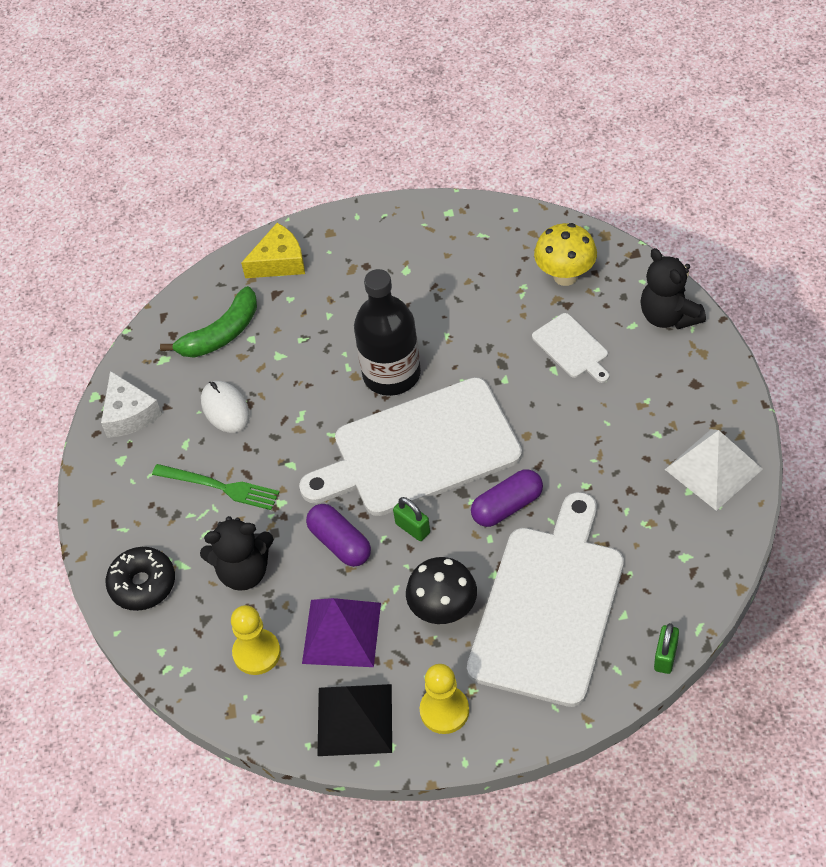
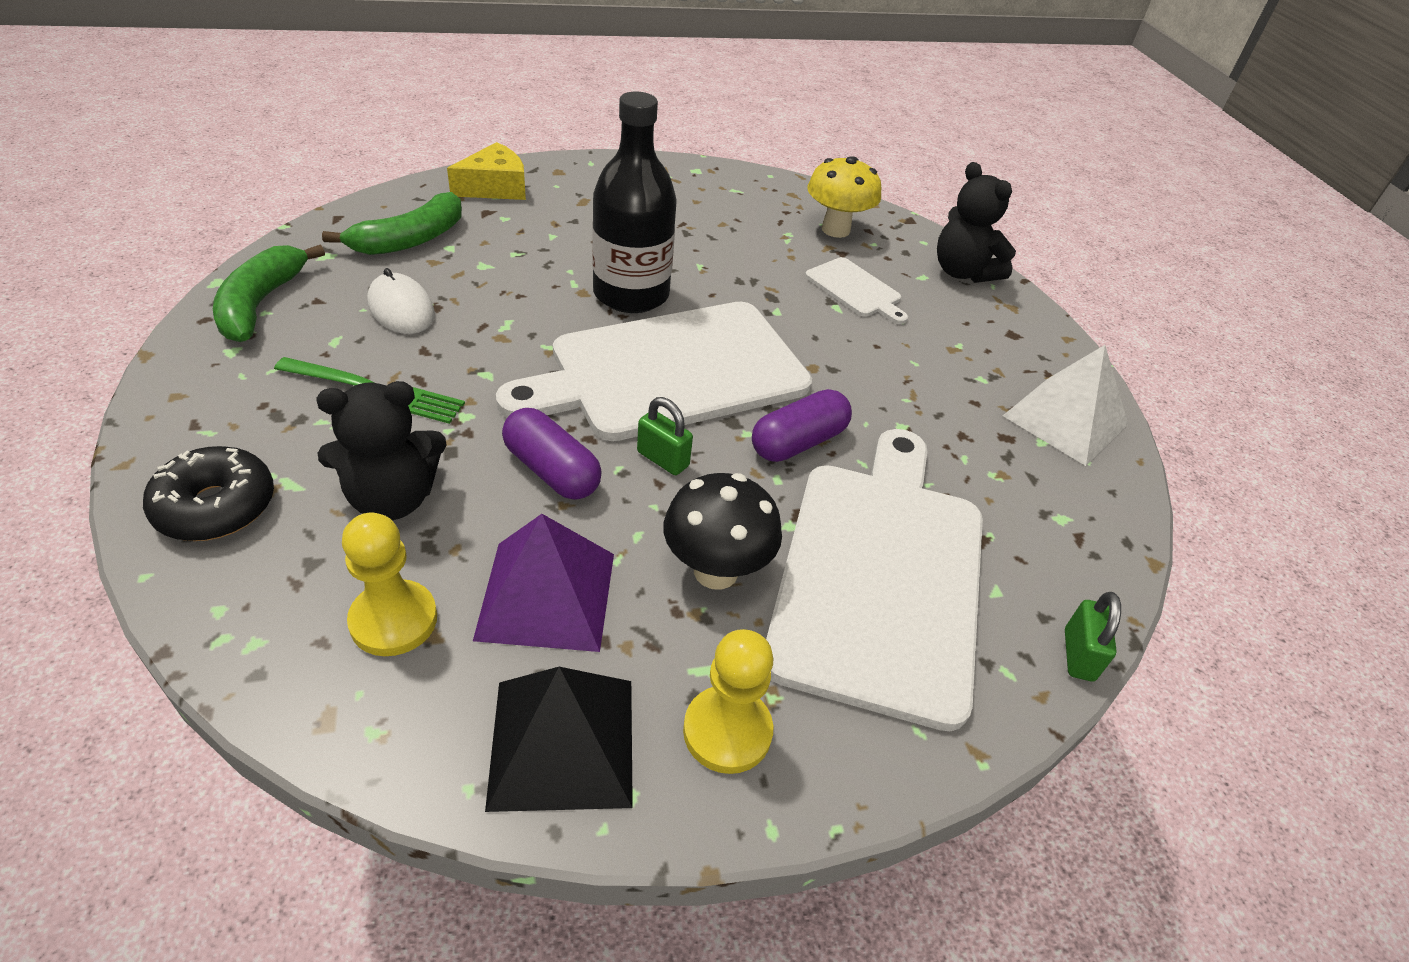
camera: 15 degrees left, 10 degrees down
white cheese [101,371,162,438] -> green banana [213,245,325,342]

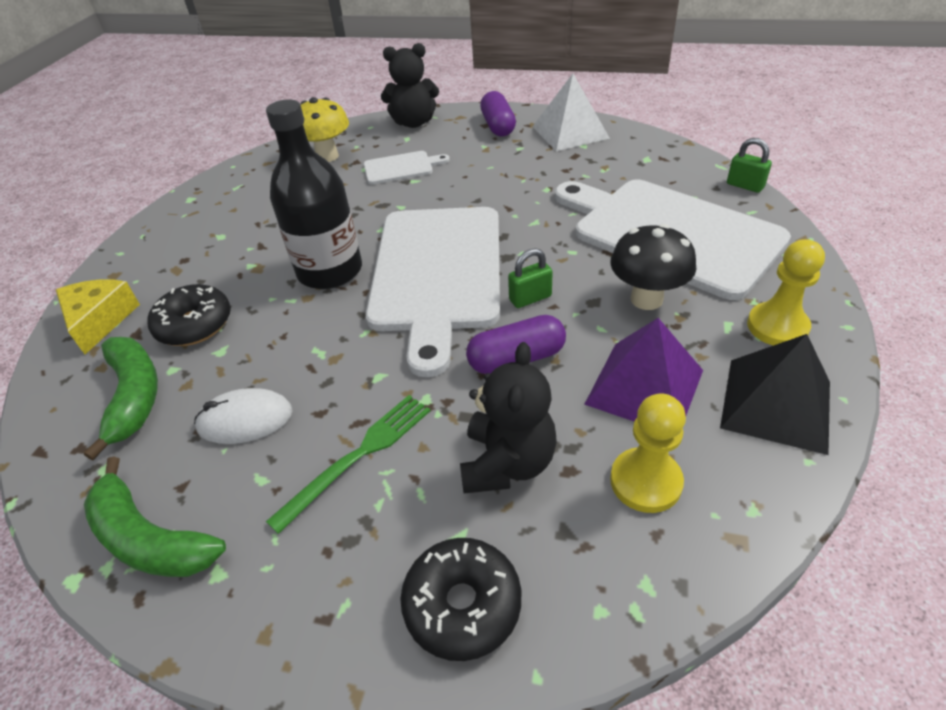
camera: 55 degrees left, 0 degrees up
purple capsule [752,389,852,462] -> purple capsule moved to [480,91,516,136]
none -> black donut [147,284,231,346]

